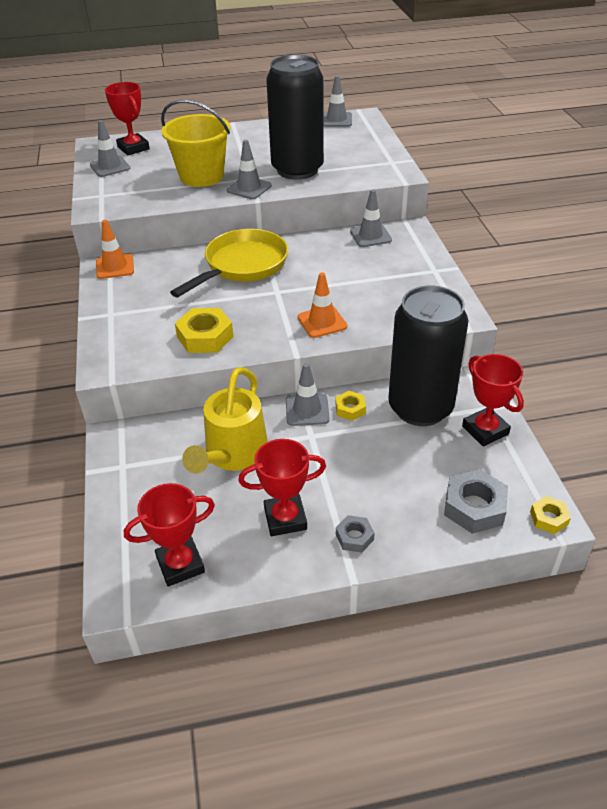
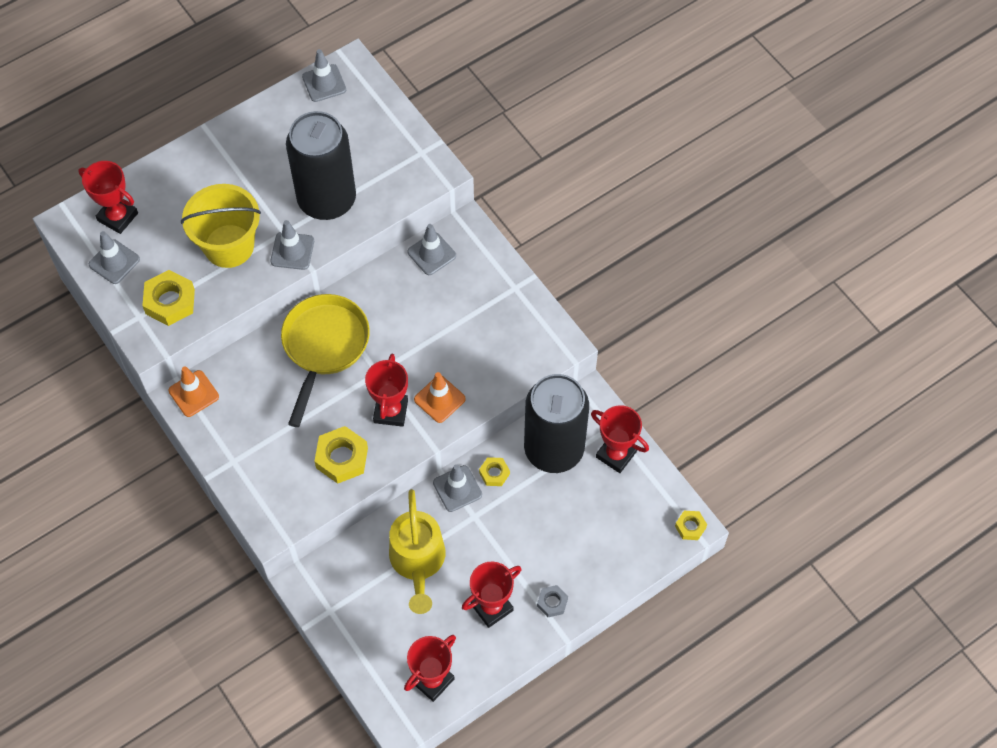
camera: 25 degrees left, 20 degrees up
grey nut [444,469,508,534] -> none
none -> yellow nut [142,270,195,326]
none -> red trophy [365,354,408,427]

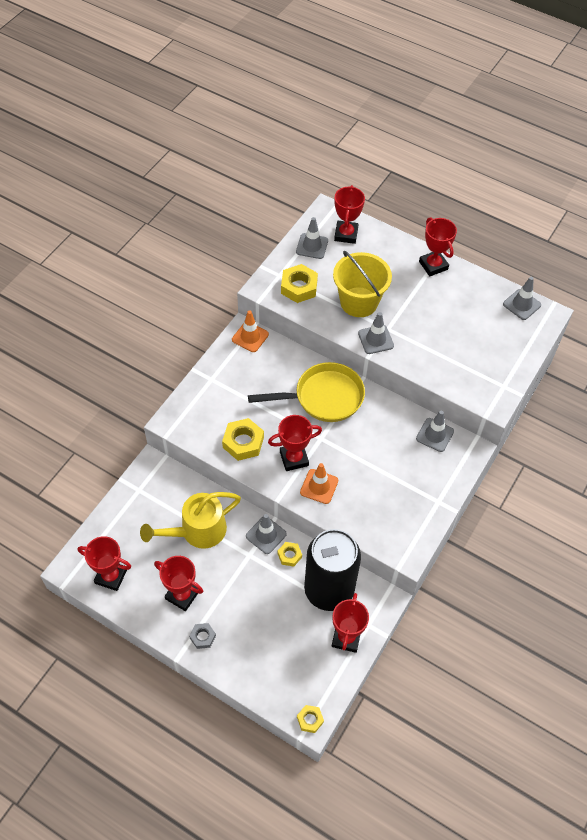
camera: 65 degrees right, 5 degrees down
black can [286,111,356,220] -> none
none -> red trophy [419,217,457,276]

